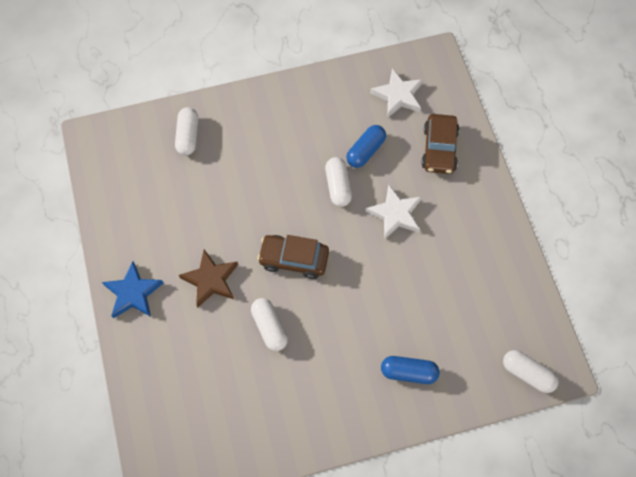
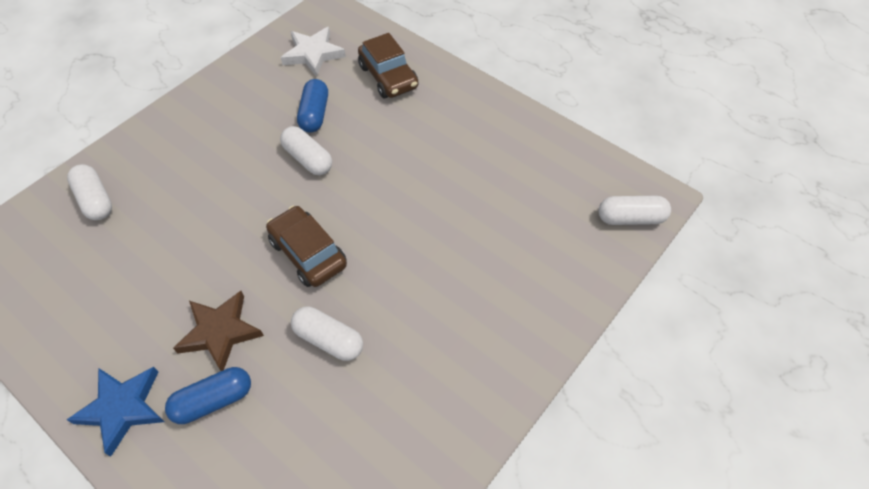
camera: 35 degrees left, 10 degrees down
brown car [257,235,329,279] -> brown car turned 75 degrees clockwise [266,206,347,287]
white star [365,185,422,240] -> none
blue capsule [381,356,440,384] -> blue capsule moved to [165,367,251,424]

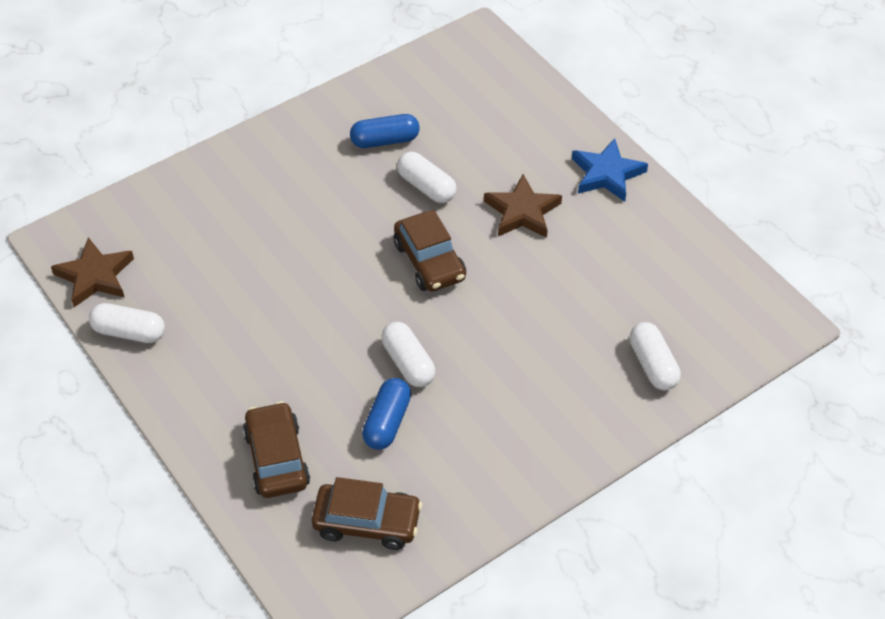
camera: 165 degrees left, 5 degrees down
blue capsule [165,367,251,424] -> blue capsule moved to [350,114,420,148]
white star [281,27,346,77] -> brown car [312,477,422,550]
white capsule [599,196,671,225] -> white capsule moved to [89,303,165,343]
none -> brown star [51,237,134,307]

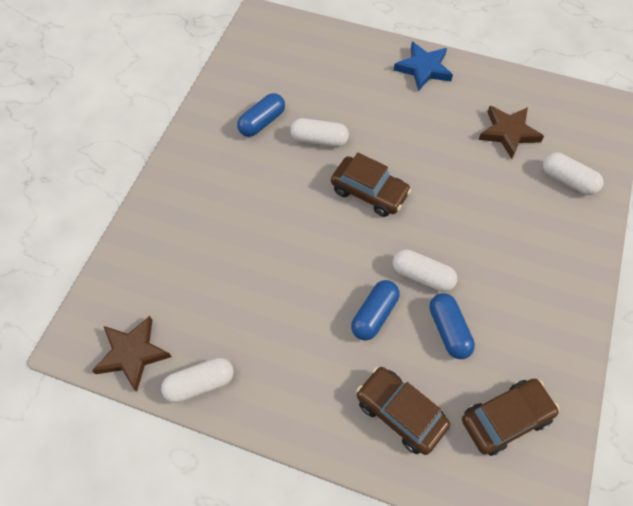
camera: 35 degrees left, 10 degrees up
brown star [484,174,562,238] -> brown star moved to [478,106,544,159]
none -> blue capsule [351,280,400,341]

